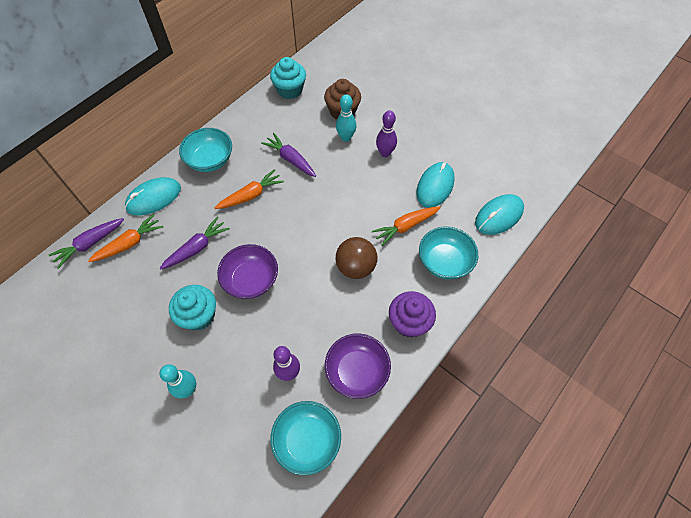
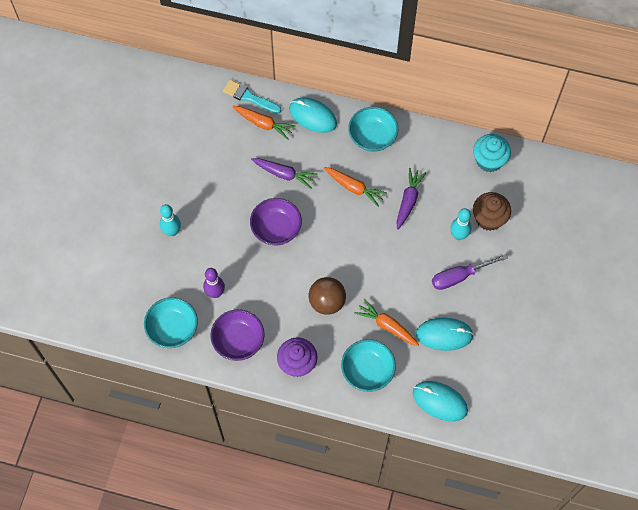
camera: 65 degrees right, 5 degrees up
purple carrot [49,218,124,269] -> turquoise brush [223,80,281,114]
turquoise cupcake [169,285,216,331] -> none
purple bowling pin [376,110,397,157] -> purple screwdriver [432,254,508,290]

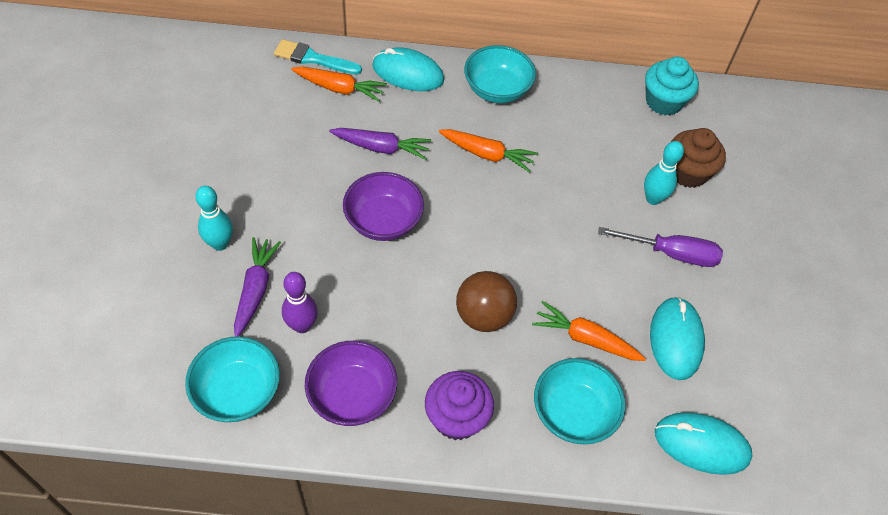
camera: 15 degrees left, 10 degrees down
purple carrot [397,168,426,230] -> purple carrot moved to [234,237,281,337]
turquoise mouse [416,318,474,351] -> turquoise mouse turned 75 degrees counterclockwise [650,297,705,380]
purple screwdriver [432,254,508,290] -> purple screwdriver turned 135 degrees counterclockwise [598,227,723,267]

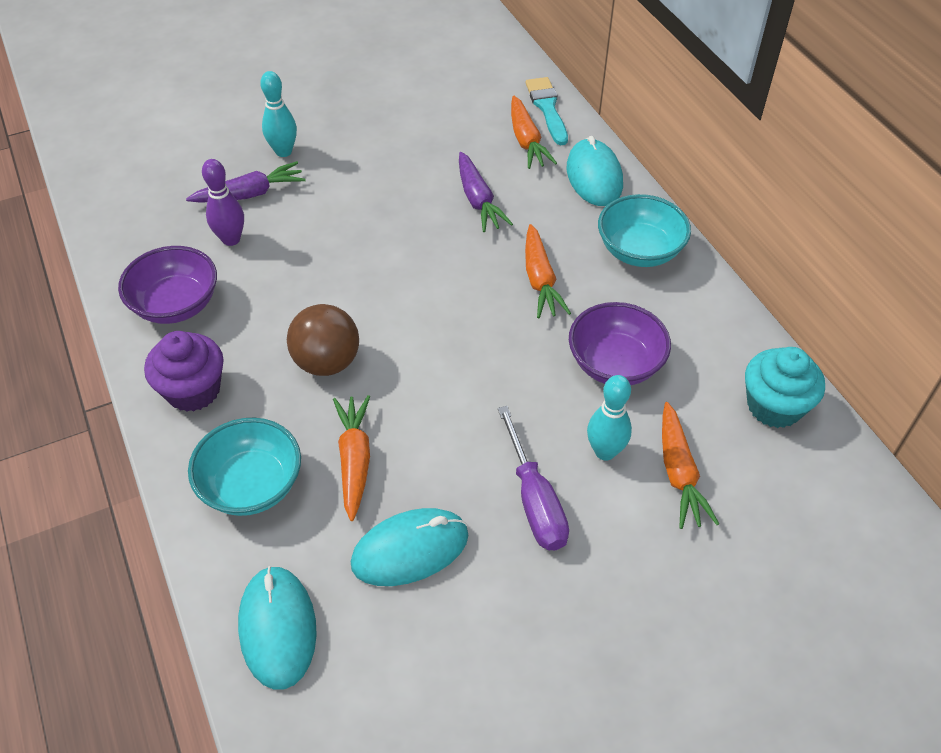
camera: 65 degrees right, 5 degrees down
turquoise bowl [185,336,280,422] -> none
purple bowl [343,172,424,241] -> purple bowl moved to [569,302,671,385]
brown cupcake [671,128,726,188] -> orange carrot [662,402,719,529]

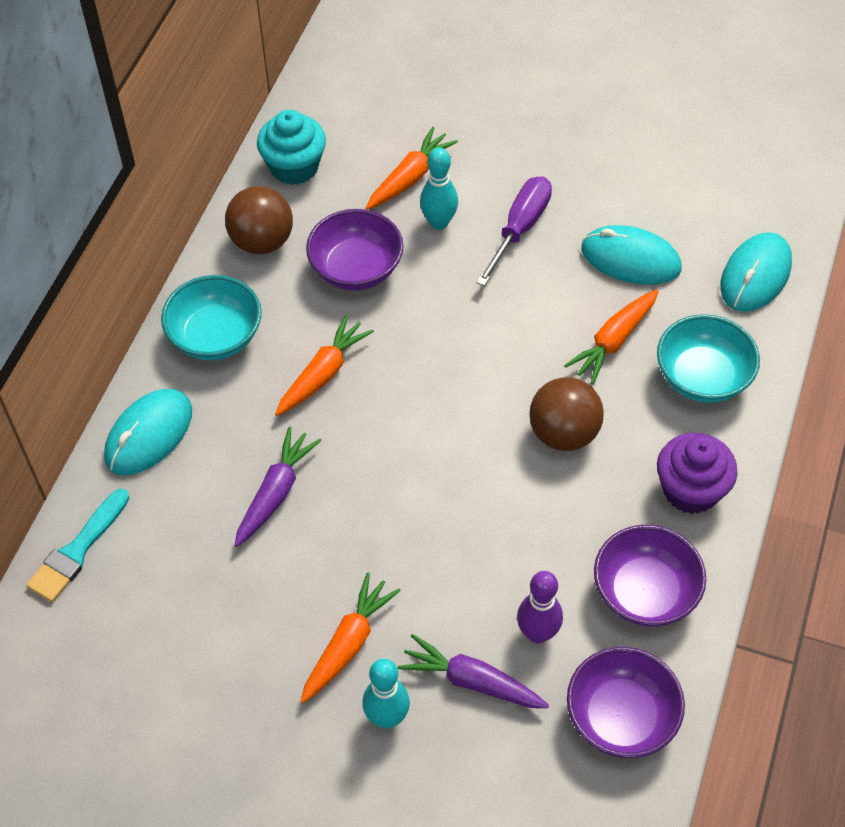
camera: 135 degrees left, 5 degrees up
orange carrot [511,96,557,169] -> orange carrot moved to [301,572,401,703]
none -> brown ball [225,186,293,254]
none -> purple bowl [567,647,685,758]

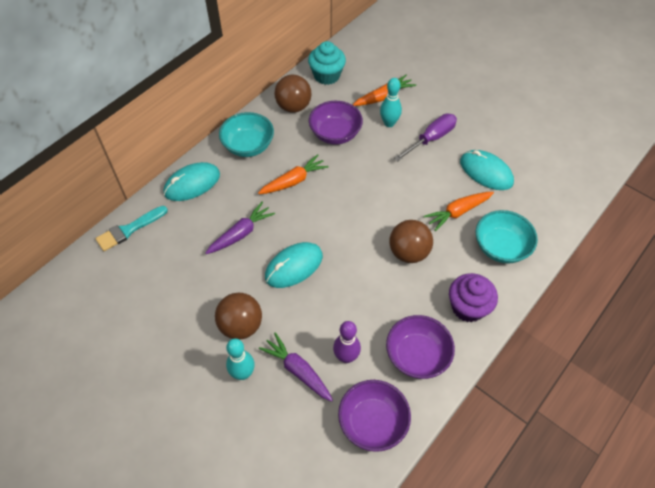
camera: 20 degrees right, 0 degrees up
orange carrot [301,572,401,703] -> brown ball [215,293,262,340]
turquoise mouse [720,232,792,312] -> turquoise mouse moved to [265,242,323,288]

